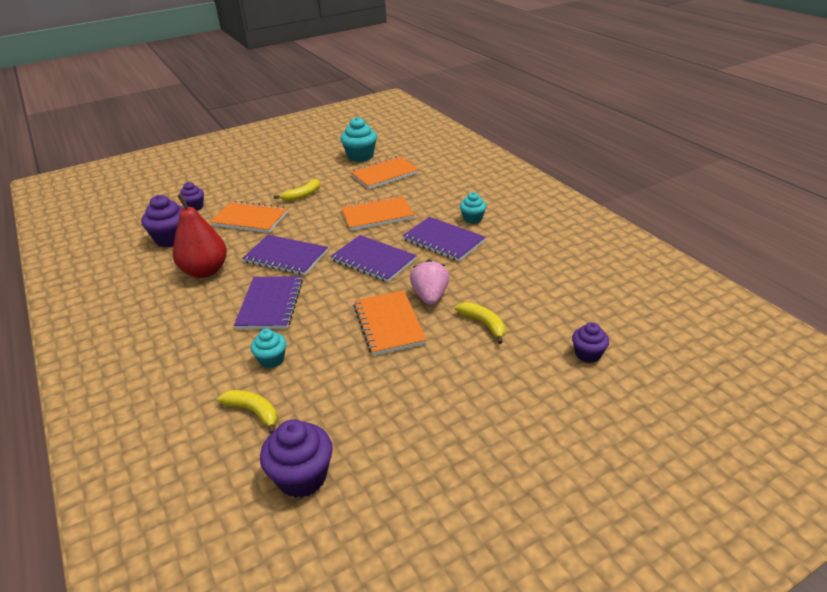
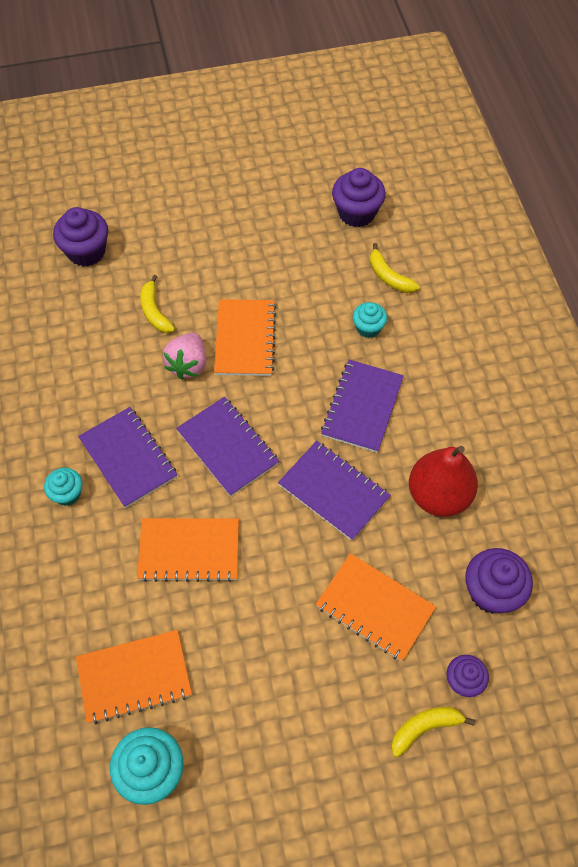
camera: 165 degrees left, 25 degrees up
yellow banana [274,179,320,201] -> yellow banana moved to [391,707,475,757]
purple cupcake [572,322,609,363] -> purple cupcake [53,207,108,266], size x1.64

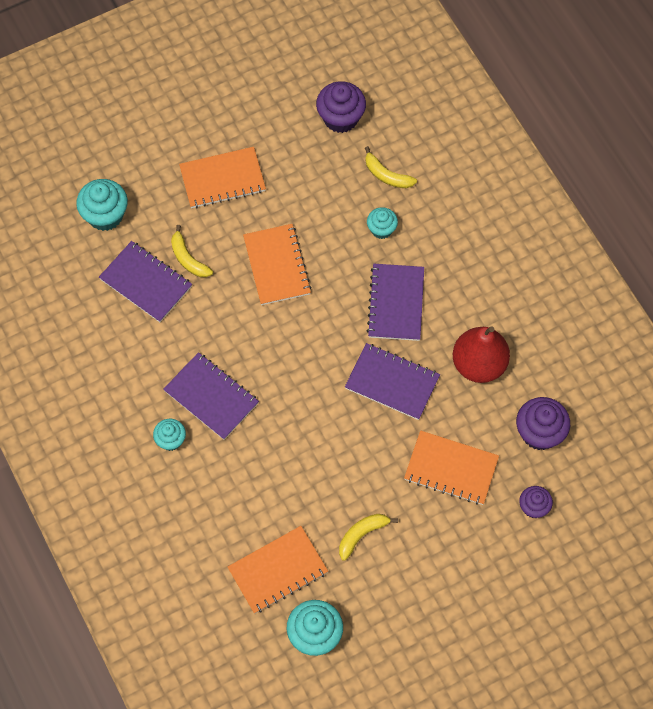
camera: 15 degrees left, 5 degrees up
purple cupcake [53,207,108,266] -> turquoise cupcake [76,179,128,231]
orange notebook [137,518,239,582] -> orange notebook moved to [179,147,266,208]
pink strawberry [163,333,206,380] -> none
purple notebook [176,397,279,497] -> purple notebook moved to [99,241,192,322]
yellow banana [391,707,475,757] -> yellow banana moved to [339,514,398,561]

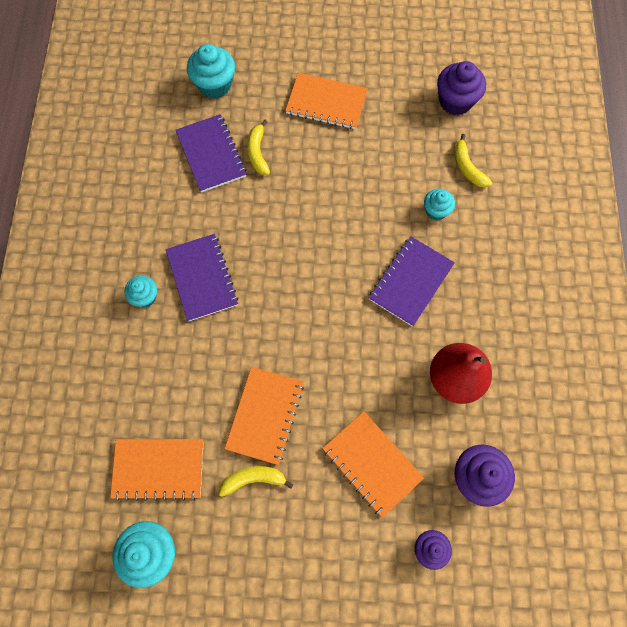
camera: 30 degrees right, 5 degrees up
orange notebook [243,224,312,305] -> orange notebook moved to [225,367,304,465]
purple notebook [345,343,440,420] -> none

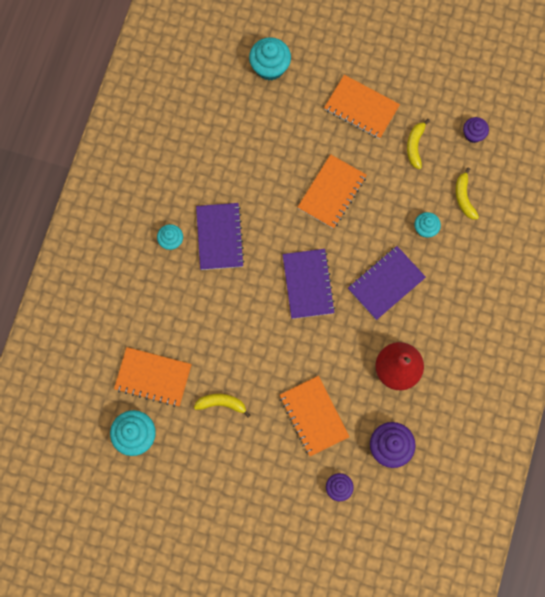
camera: 15 degrees right, 5 degrees up
purple notebook [176,114,246,193] -> purple notebook moved to [282,249,335,319]
orange notebook [225,367,304,465] -> orange notebook moved to [297,154,367,229]
yellow banana [247,120,270,175] -> yellow banana moved to [407,119,430,169]
purple cupcake [437,61,486,115] -> purple cupcake [463,117,489,143], size x0.61

